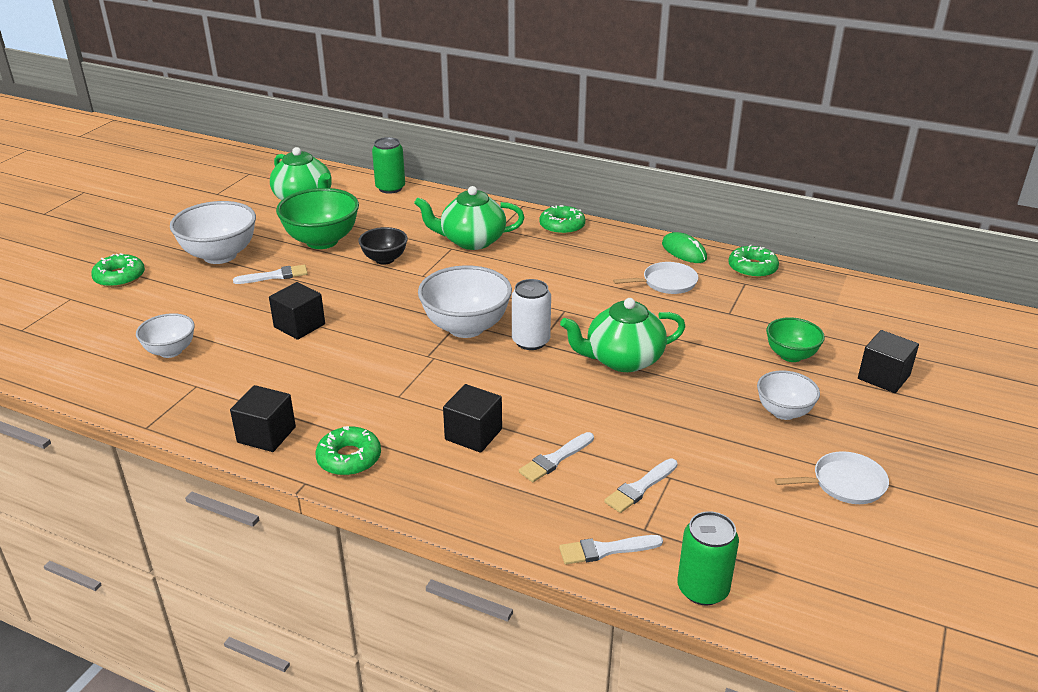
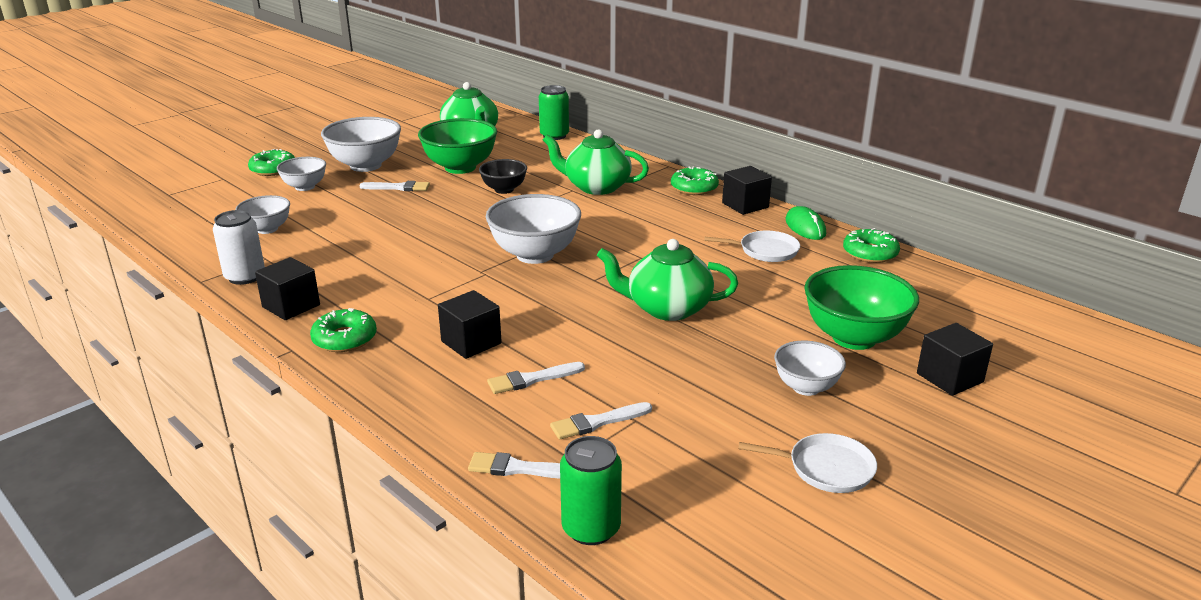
camera: 20 degrees right, 5 degrees down
black cube [269,282,325,340] -> black cube moved to [722,166,772,215]
white can [512,279,551,350] -> white can moved to [213,210,265,285]
green bowl [766,317,825,362] -> green bowl [804,265,919,350], size x1.71
none -> white bowl [277,157,326,191]

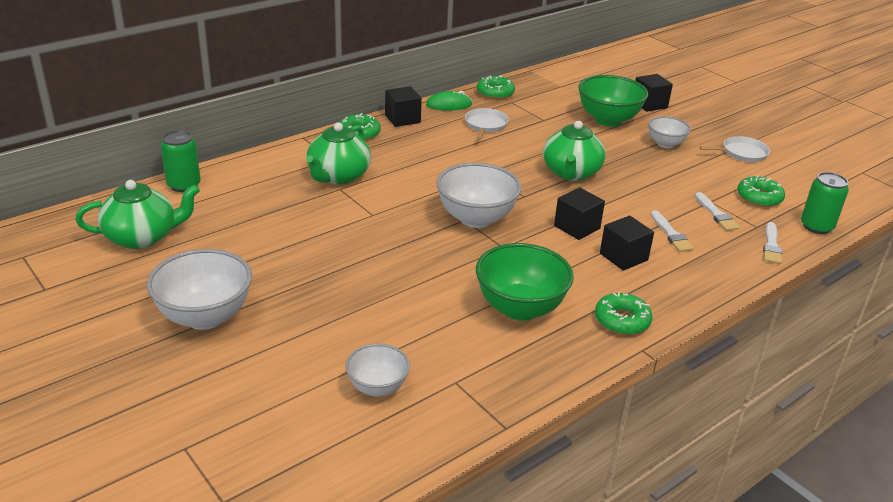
camera: 85 degrees left, 5 degrees up
white can [213,210,265,285] -> none
green donut [248,149,295,176] -> green donut moved to [737,175,785,207]
black cube [255,257,320,320] -> black cube moved to [554,187,605,240]
white bowl [277,157,326,191] -> none
white brush [360,181,430,191] -> none
green bowl [418,118,497,174] -> green bowl moved to [476,243,574,321]
black bowl [479,159,527,194] -> none
white pan [738,433,877,493] -> white pan turned 60 degrees clockwise [699,136,770,162]

